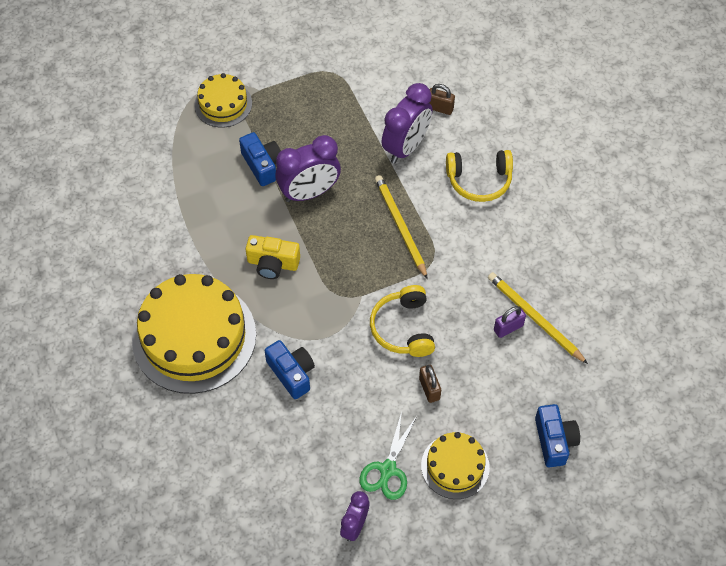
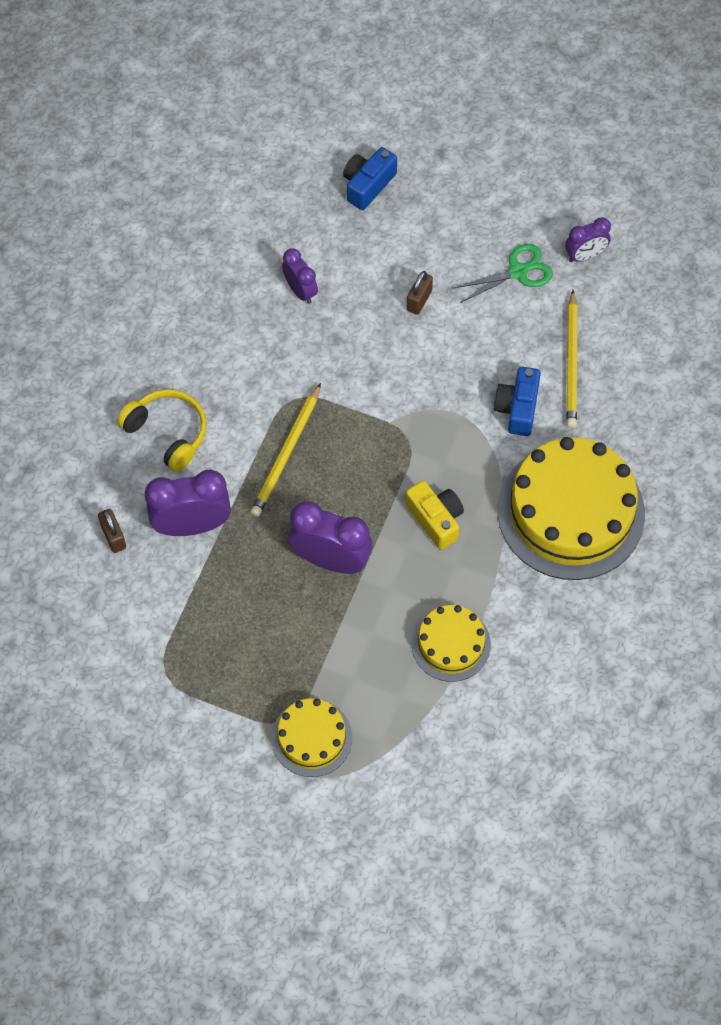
camera: 135 degrees left, 5 degrees up
blue camera [239,132,281,186] -> none
yellow headphones [370,285,435,357] -> none
yellow cake [421,432,490,499] -> yellow cake moved to [412,605,491,682]
yellow pencil [488,272,588,364] -> yellow pencil moved to [566,290,578,428]
purple padlock [494,306,526,338] -> purple clock [282,248,318,304]

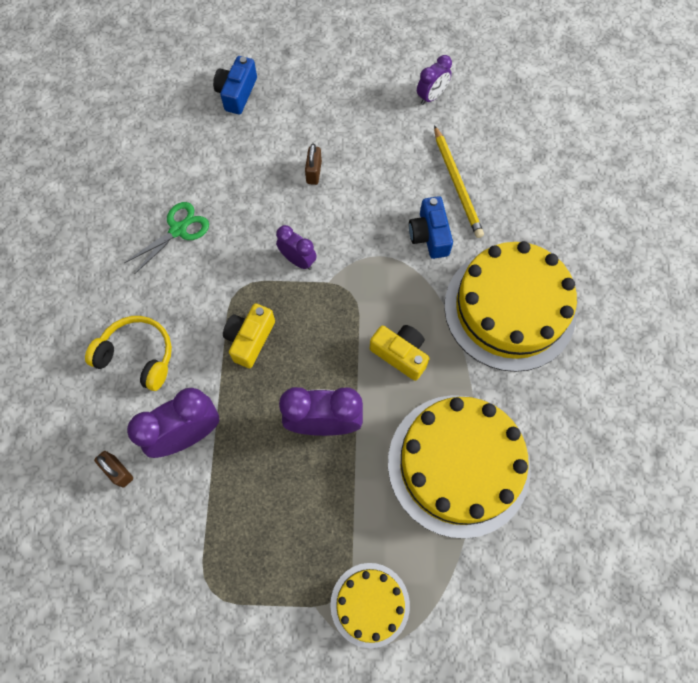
camera: 20 degrees left, 5 degrees up
yellow pencil [251,383,321,517] -> yellow camera [223,303,275,368]
purple clock [282,248,318,304] -> purple clock moved to [276,225,317,270]
yellow cake [412,605,491,682] -> yellow cake [388,395,531,539], size x1.91
green scissors [454,244,553,303] -> green scissors moved to [124,202,209,274]

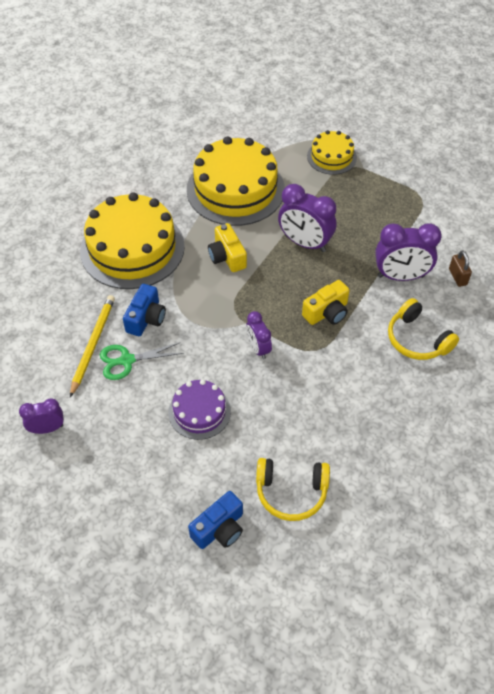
camera: 150 degrees left, 15 degrees down
green scissors [124,202,209,274] -> green scissors moved to [100,342,184,380]
brown padlock [305,144,322,185] -> purple cake [168,379,231,440]
none -> yellow headphones [256,458,330,521]

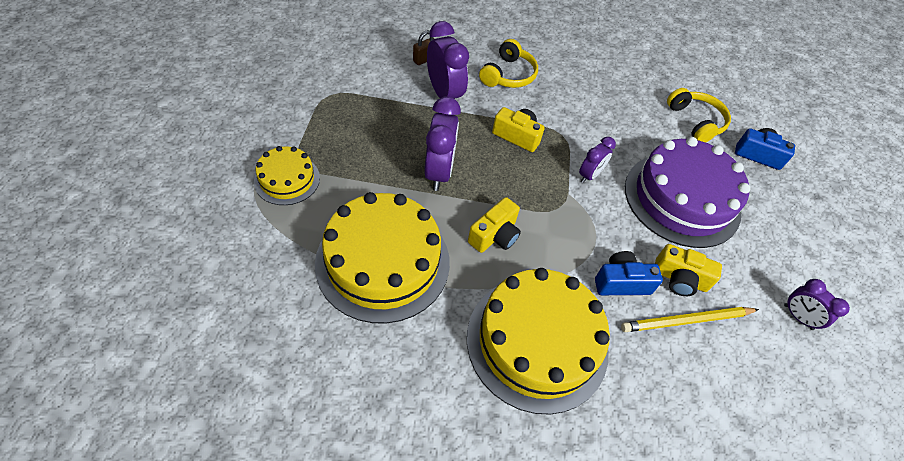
camera: 120 degrees left, 0 degrees up
green scissors [100,342,184,380] -> yellow camera [655,244,722,296]
purple cake [168,379,231,440] -> purple cake [625,137,751,248], size x1.91

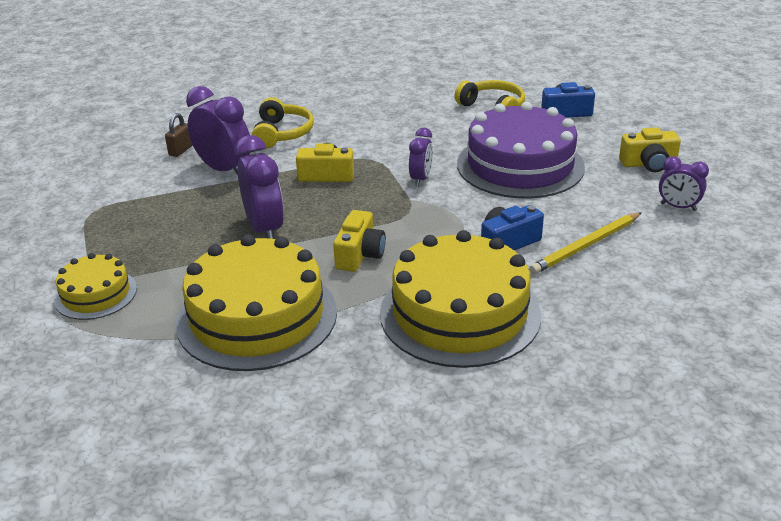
camera: 20 degrees left, 20 degrees down
yellow camera [655,244,722,296] -> yellow camera moved to [619,127,681,172]

